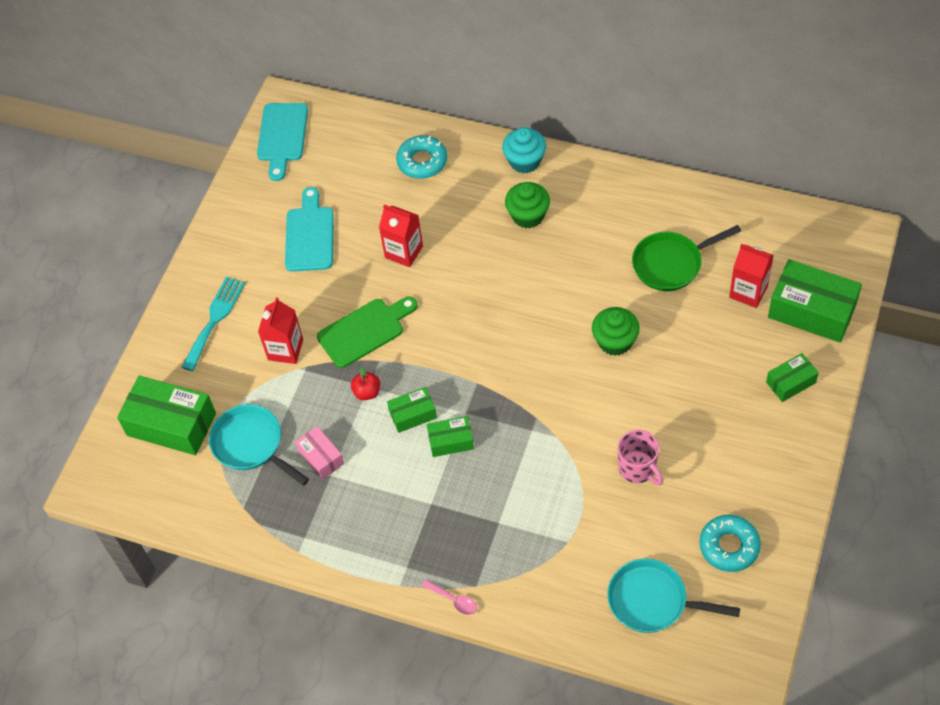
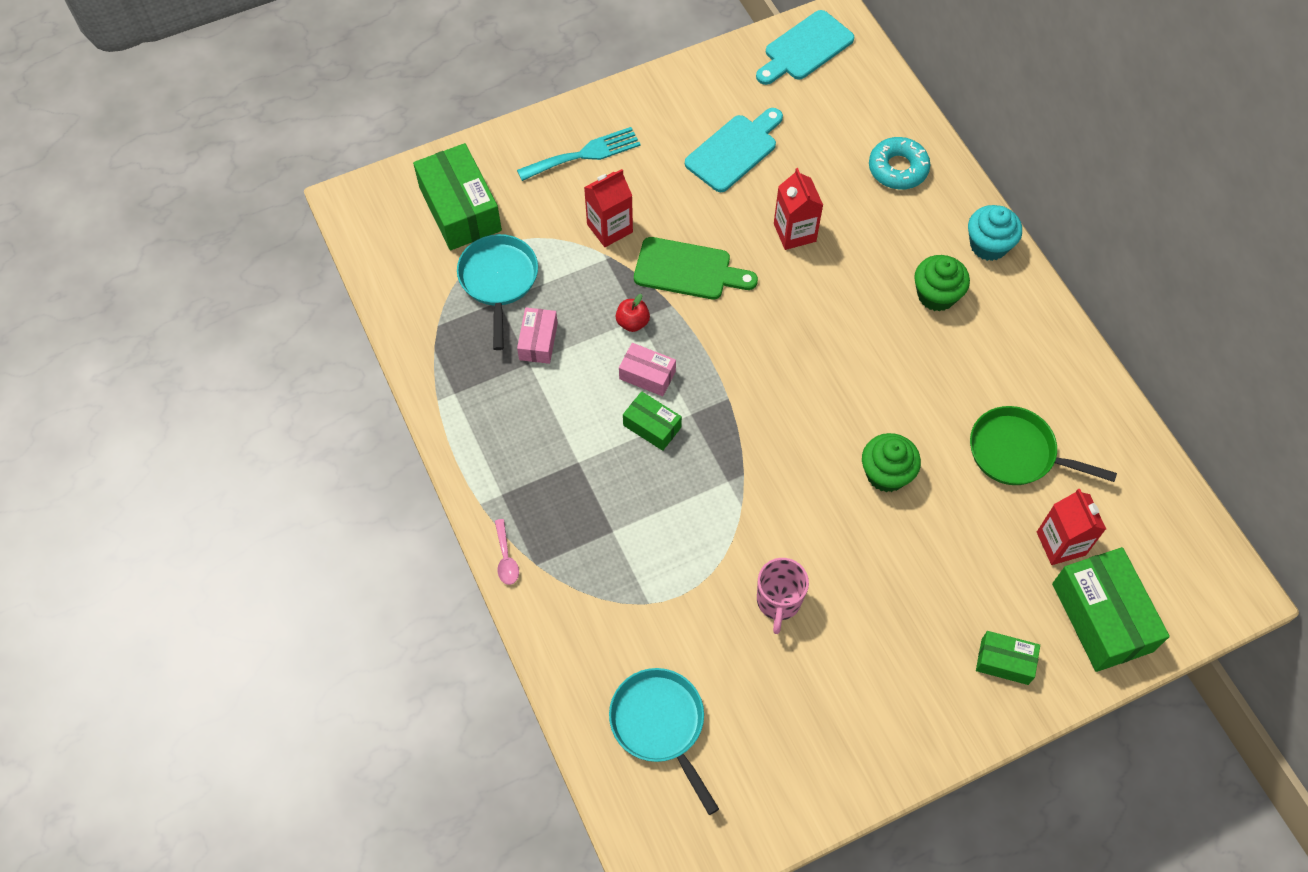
camera: 40 degrees right, 5 degrees up
green box [387,387,437,433] -> pink box [619,343,676,396]
turquoise donut [700,515,761,572] -> none

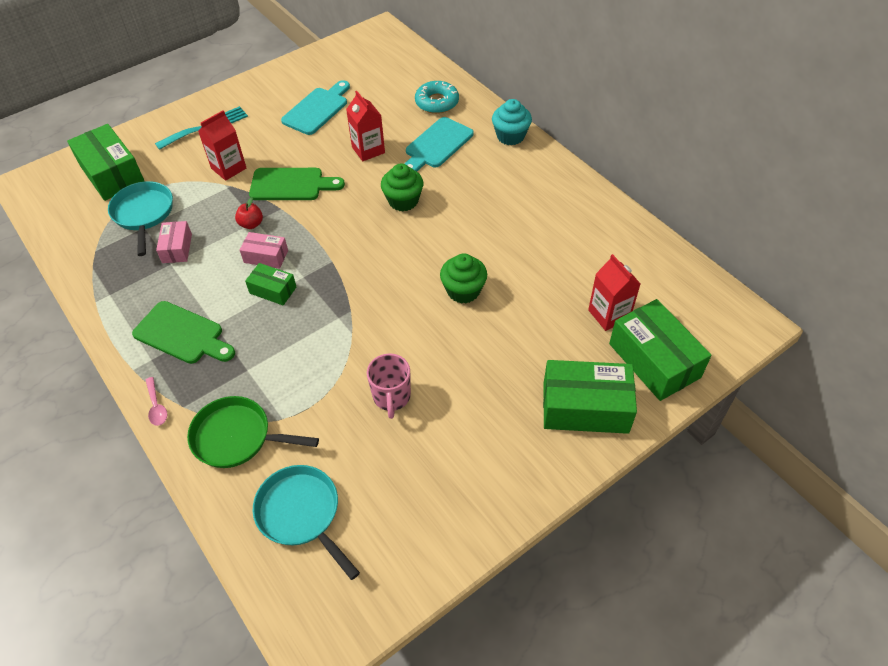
camera: 10 degrees left, 10 degrees down
turquoise cutting board [756,10,854,85] -> turquoise cutting board moved to [404,117,473,171]
green cupcake [914,255,970,312] -> green cupcake moved to [381,163,424,211]
green pan [970,406,1117,485] -> green pan moved to [187,396,319,468]
green box [976,631,1040,685] -> green box [543,360,637,434], size x1.87
none -> green cutting board [132,301,235,364]

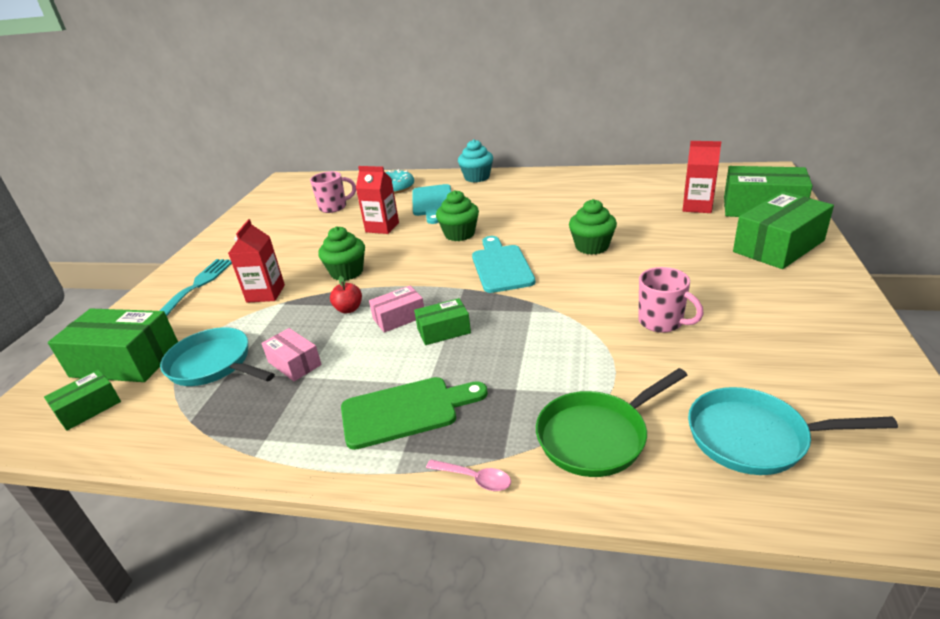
camera: 40 degrees left, 20 degrees down
green cutting board [249,168,345,200] -> green cupcake [318,226,365,280]
turquoise cutting board [281,80,350,135] -> turquoise cutting board moved to [472,236,535,293]
none -> green box [44,370,121,431]
none -> pink mug [310,171,356,213]

